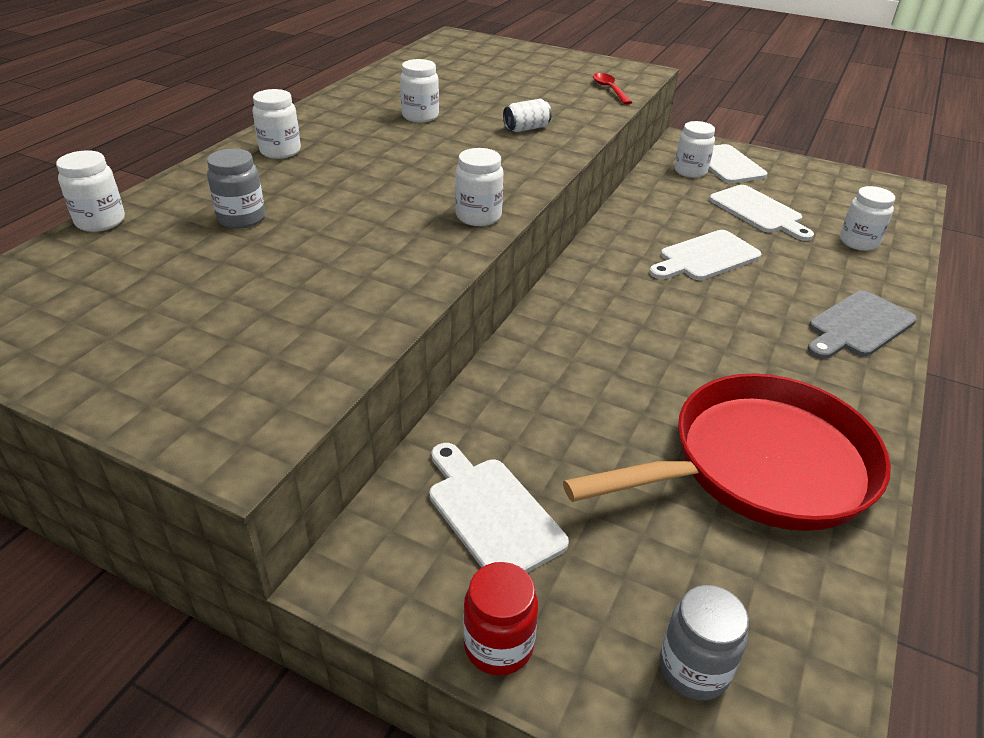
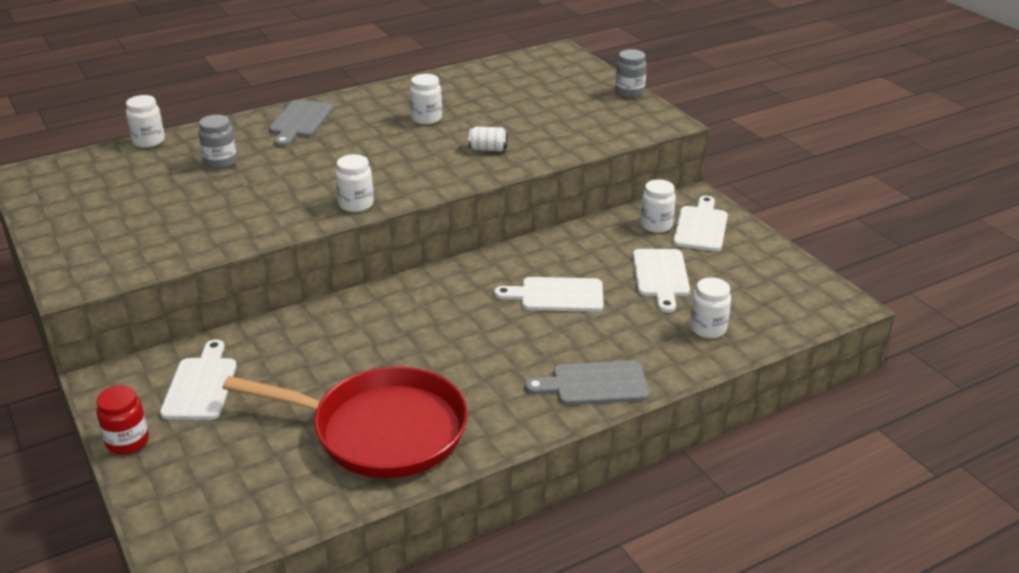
camera: 35 degrees right, 5 degrees down
white jar [253,89,301,159] -> grey cutting board [269,100,334,147]
red spoon [593,73,632,105] -> none
grey jar [660,585,749,700] -> grey jar moved to [615,49,647,98]

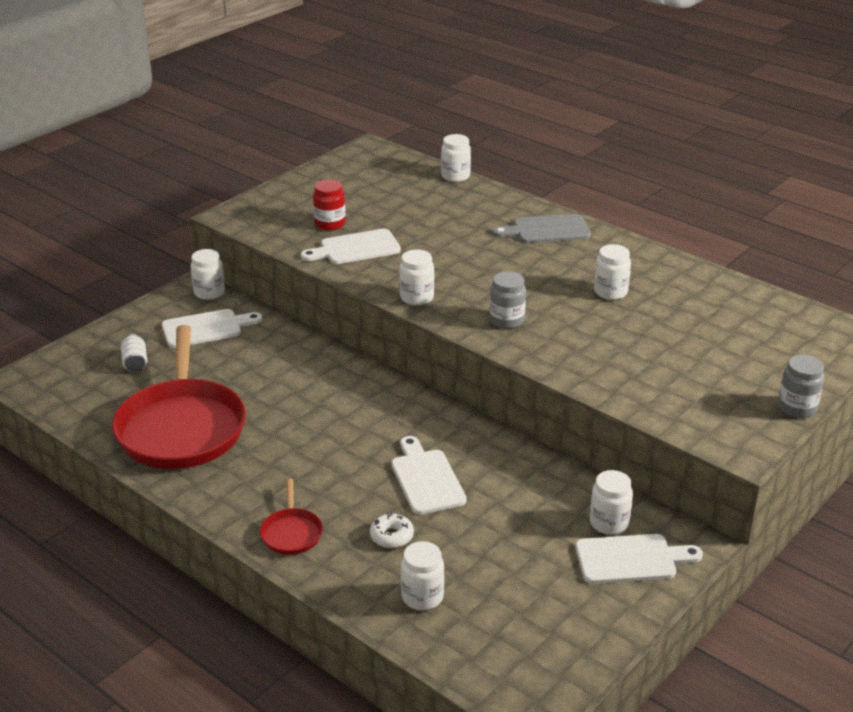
camera: 70 degrees right, 0 degrees up
red jar [96,385,149,454] -> red jar moved to [313,179,346,230]
grey jar [199,115,237,169] -> grey jar moved to [489,271,526,329]
white can [469,126,508,152] -> white can moved to [121,334,148,372]
grey cutting board [525,361,649,405] -> red pan [260,478,323,555]
white cutting board [633,249,690,313] -> white cutting board moved to [301,229,401,264]
none -> white jar [191,249,225,300]
none -> white donut [370,513,414,548]

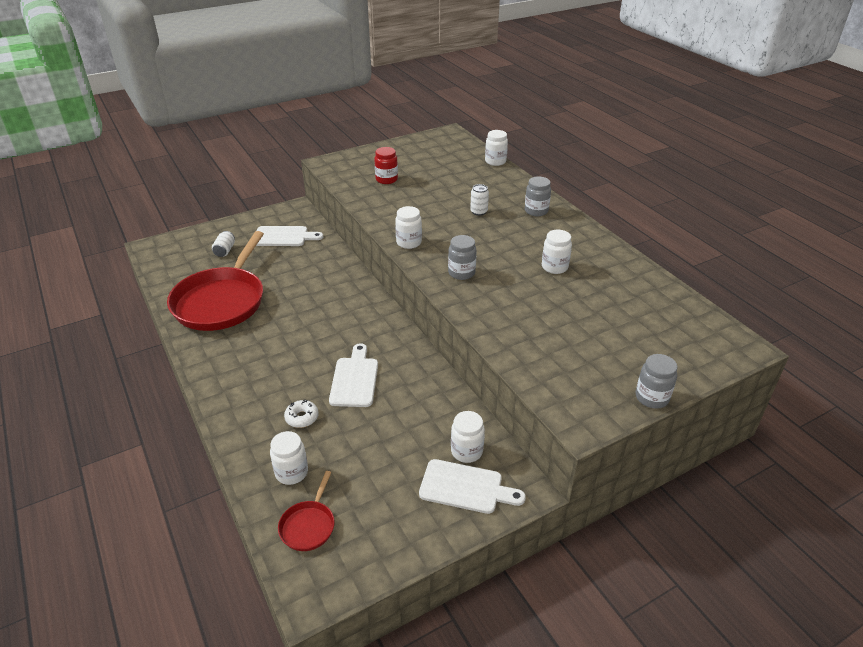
camera: 20 degrees right, 5 degrees up
white jar [191,249,225,300] -> none
red pan [260,478,323,555] -> red pan moved to [278,471,335,551]
white cutting board [301,229,401,264] -> none
grey cutting board [493,214,591,243] -> grey jar [525,176,551,216]
none -> white can [470,184,489,216]

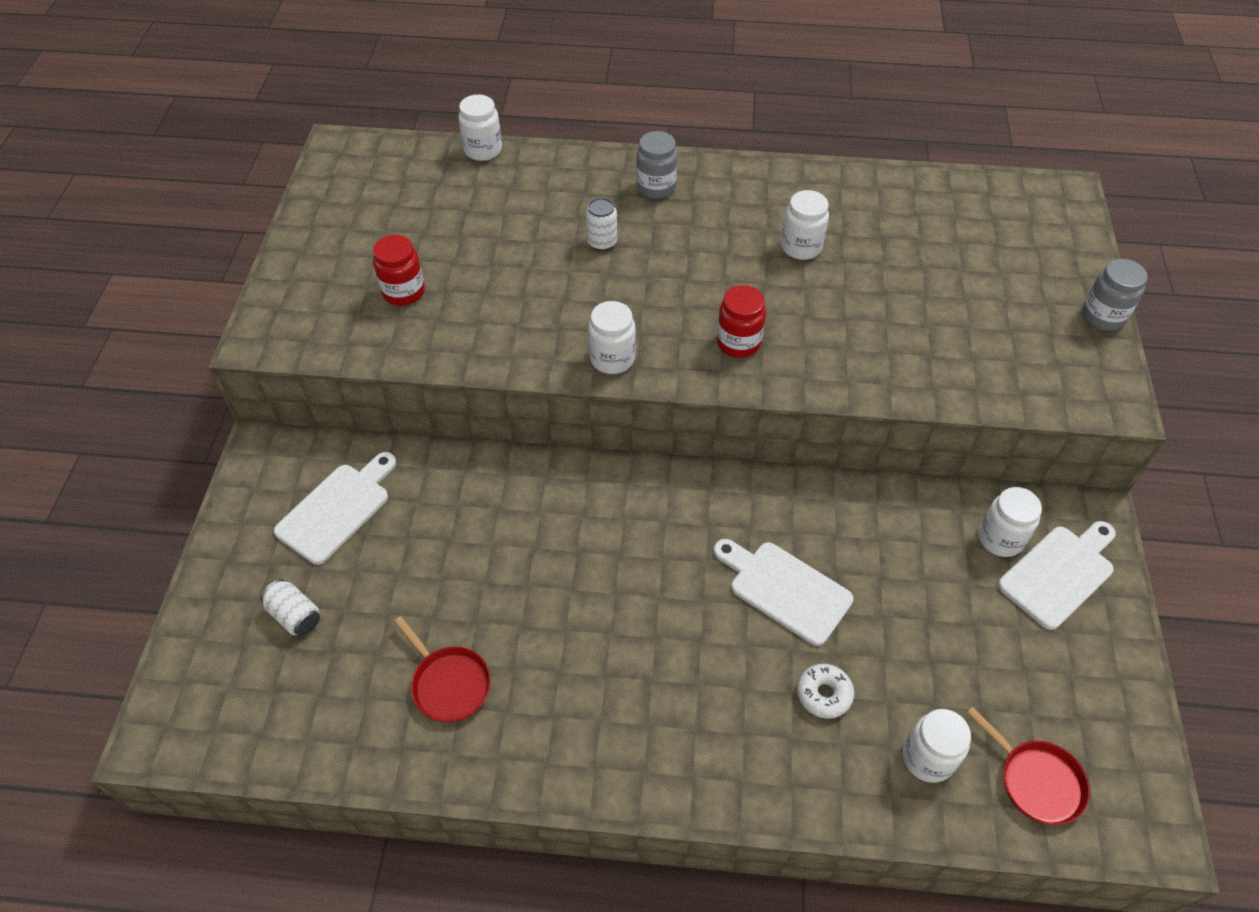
camera: 55 degrees left, 15 degrees up
red pan [167,231,264,331] -> red pan [394,616,491,722], size x0.43
grey jar [448,235,477,280] -> red jar [717,285,766,358]

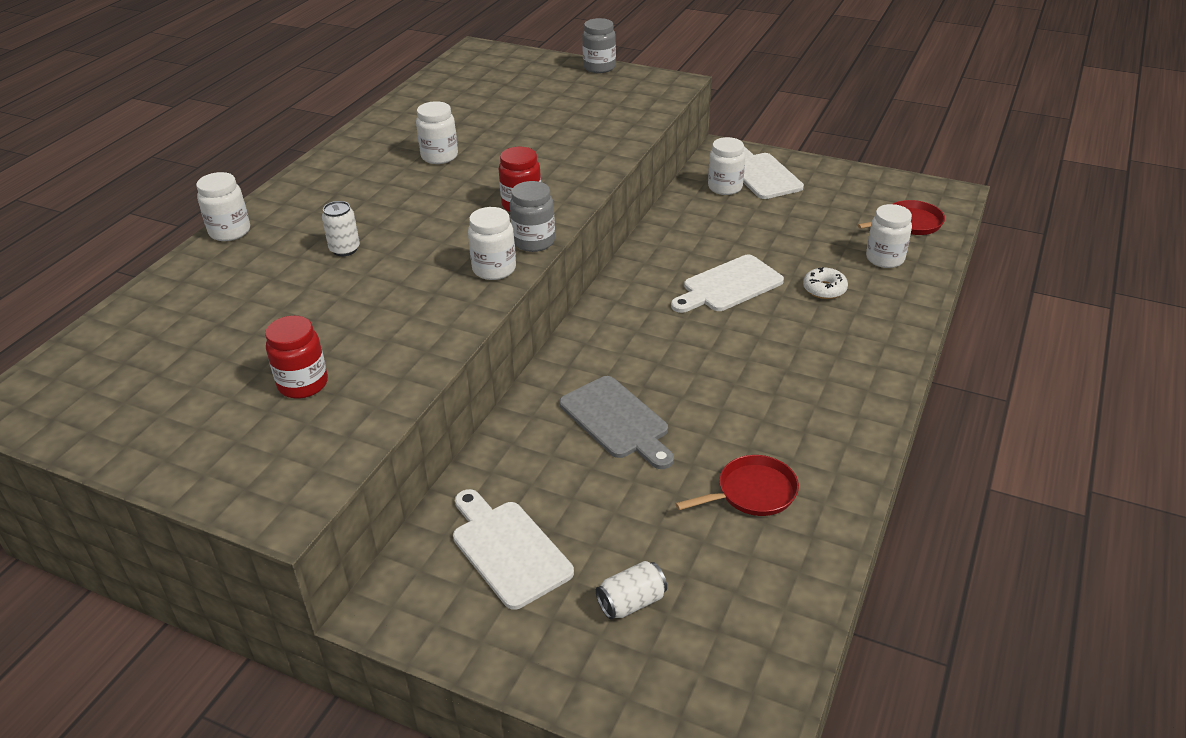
camera: 70 degrees left, 15 degrees down
white jar [459,94,502,161] -> white jar moved to [196,172,250,241]
grey jar [636,131,678,199] -> grey jar moved to [510,181,555,252]
none -> grey cutting board [559,376,674,469]

